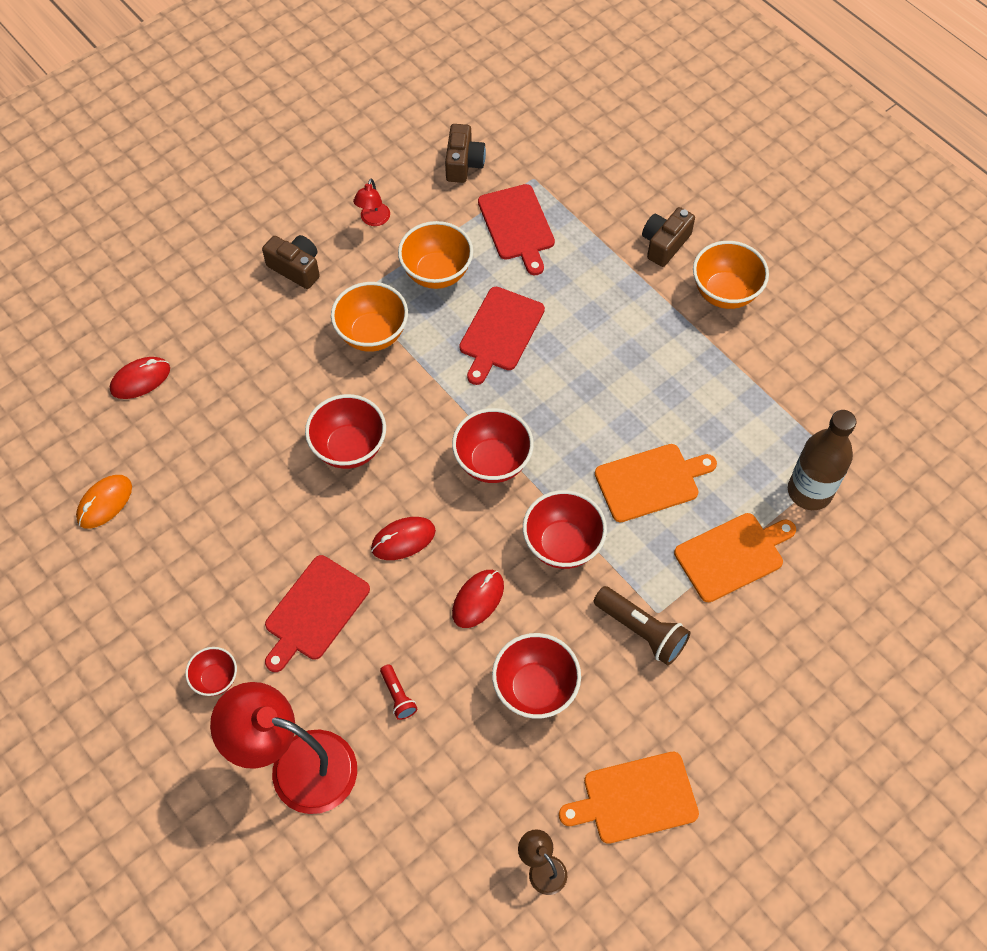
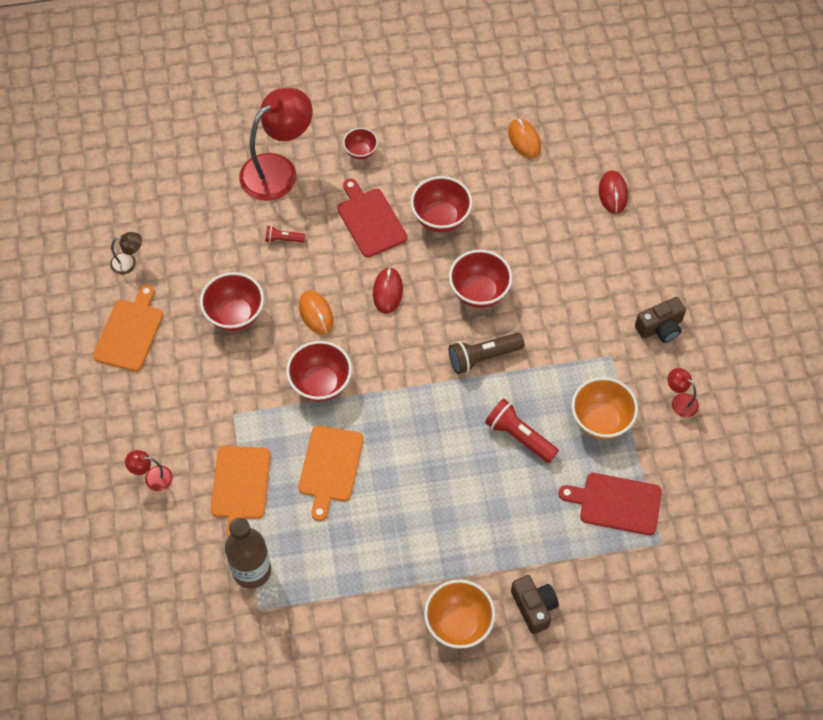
camera: 120 degrees right, 0 degrees up
orange bowl [331,282,408,352] -> none
brown camera [445,124,486,183] -> none
red bowl [452,408,534,483] -> red bowl moved to [411,176,472,232]
red mouse [452,570,504,628] -> orange mouse [299,290,334,335]
red cutting board [459,287,545,385] -> red flashlight [485,399,559,463]
brown flashlight [594,586,691,665] -> brown flashlight moved to [449,333,525,374]
none -> red lamp [125,450,173,491]

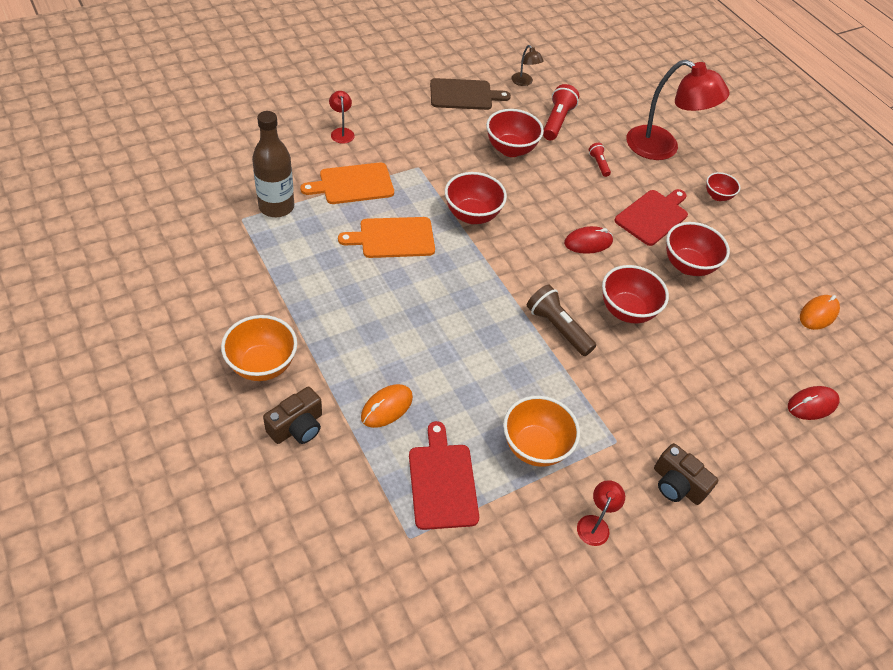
camera: 65 degrees right, 10 degrees down
orange cutting board [93,284,163,372] -> brown cutting board [430,78,511,110]
orange mouse [299,290,334,335] -> orange mouse moved to [361,384,413,428]
red flashlight [485,399,559,463] -> red flashlight moved to [543,84,579,140]

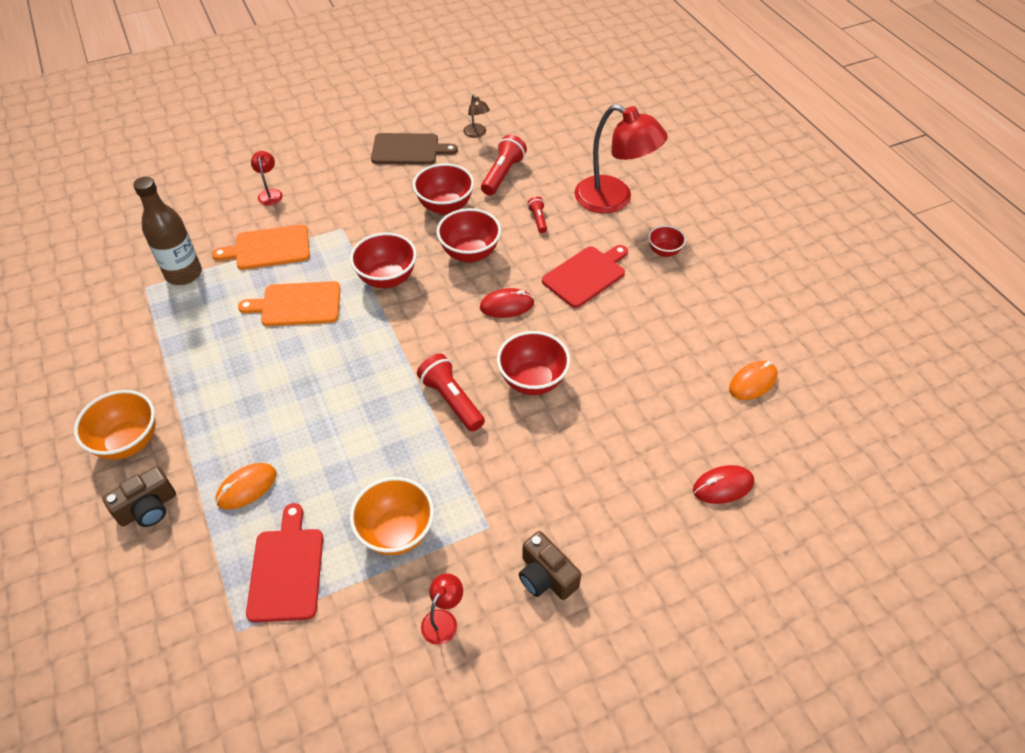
camera: 10 degrees right, 0 degrees up
brown flashlight [527,285,596,356] -> red flashlight [417,354,485,432]
red bowl [666,222,730,276] -> red bowl moved to [436,208,501,262]

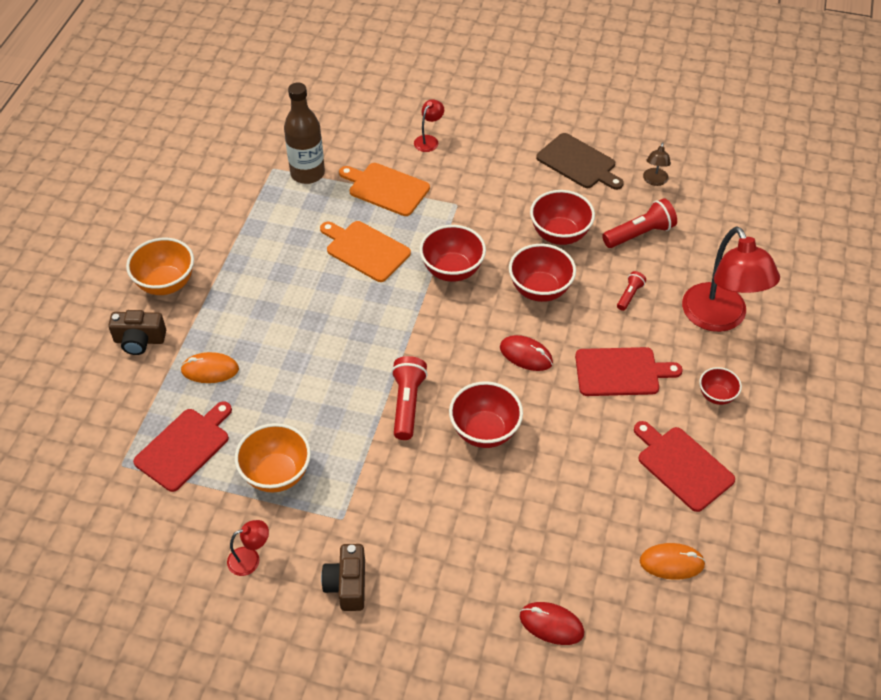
camera: 40 degrees right, 0 degrees up
none -> red cutting board [634,421,735,512]

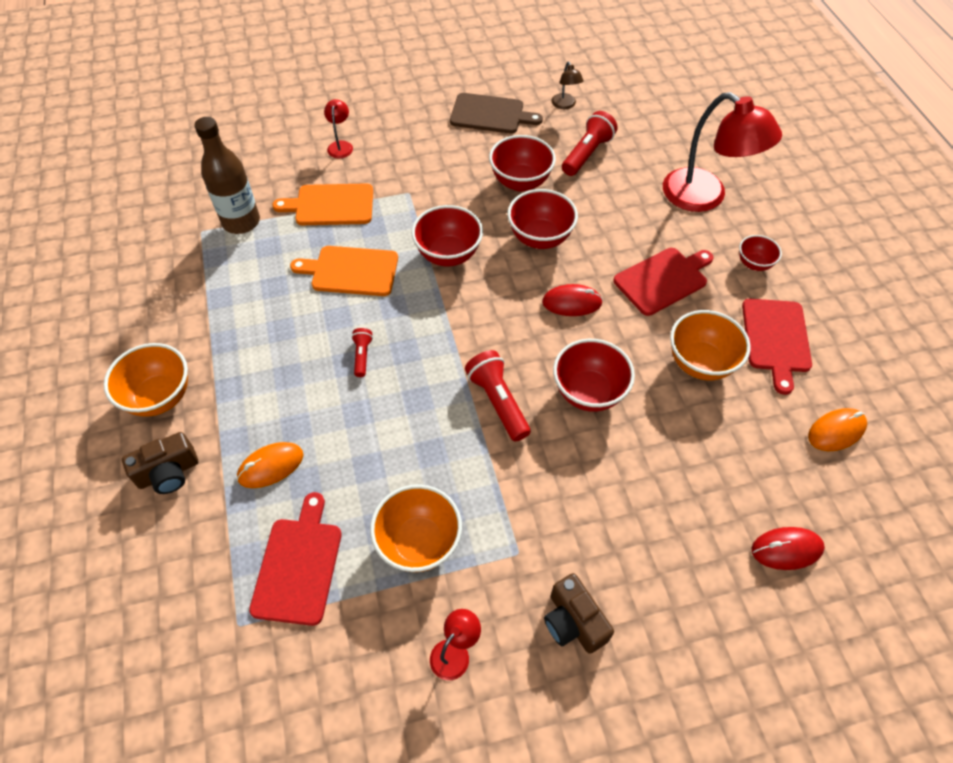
camera: 30 degrees left, 5 degrees up
red flashlight [617,271,646,311] -> red flashlight moved to [351,328,373,377]
red cutting board [634,421,735,512] -> red cutting board turned 105 degrees counterclockwise [742,299,812,395]
none -> orange bowl [670,310,751,380]

